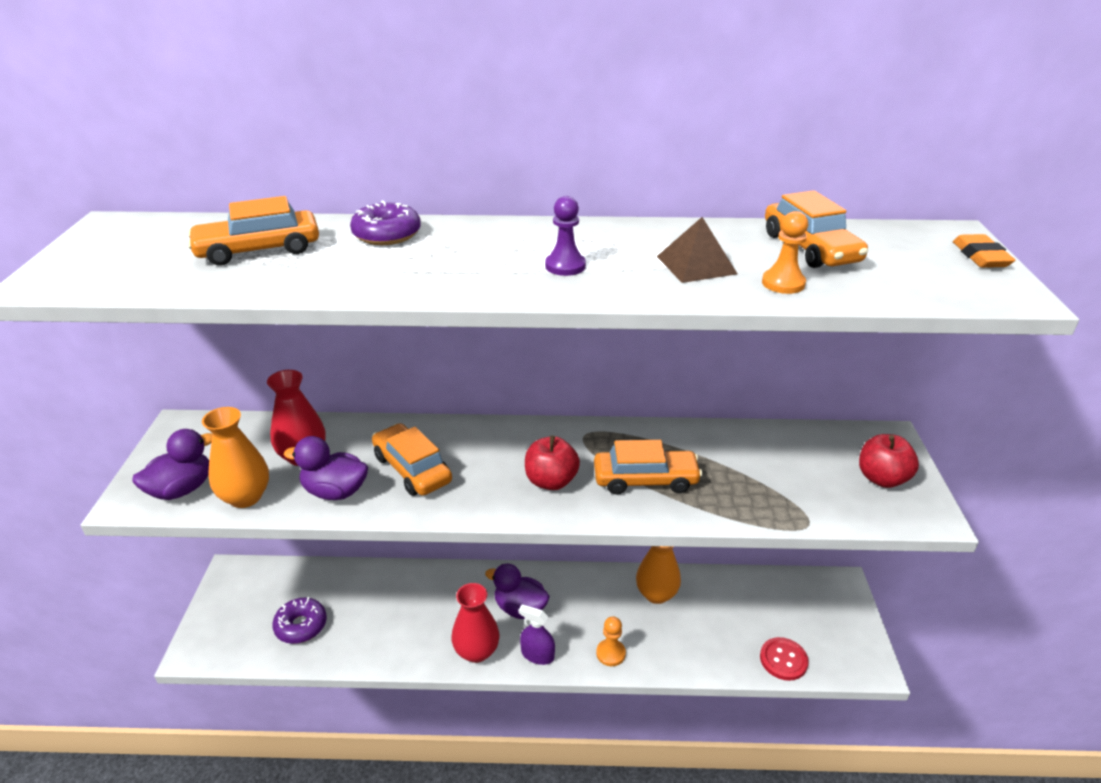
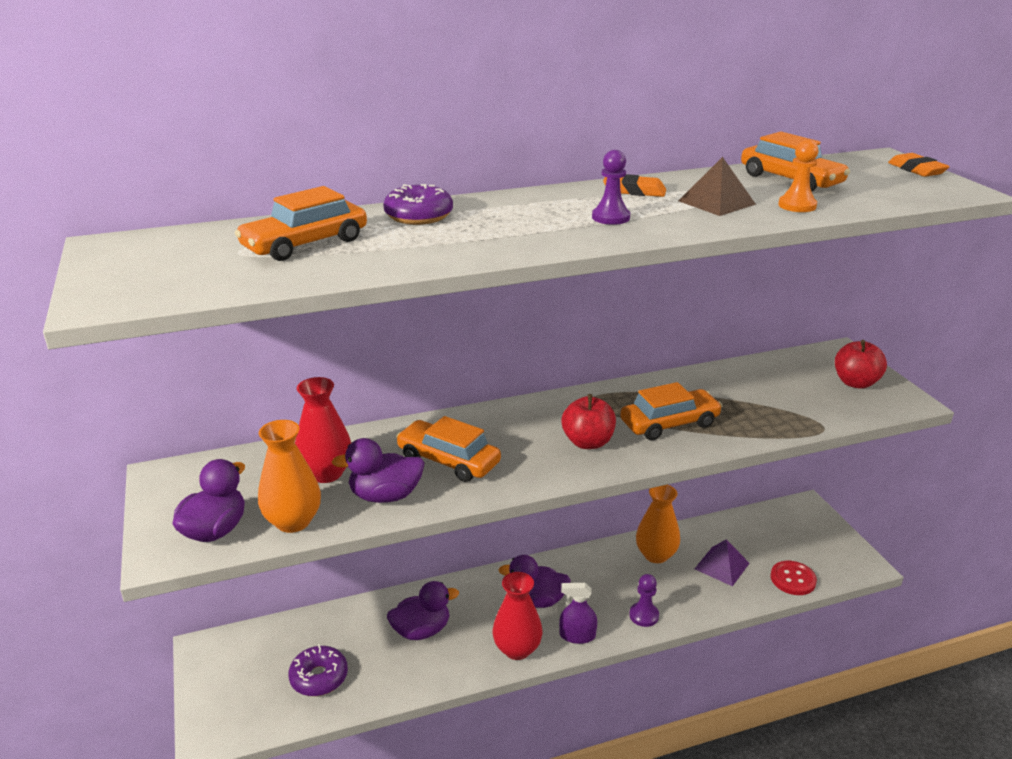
camera: 20 degrees left, 5 degrees down
orange pawn [596,616,626,666] -> purple pawn [629,574,659,627]
none -> purple duck [387,581,459,640]
none -> orange eraser [603,174,666,197]
none -> purple pyramid [695,539,750,586]

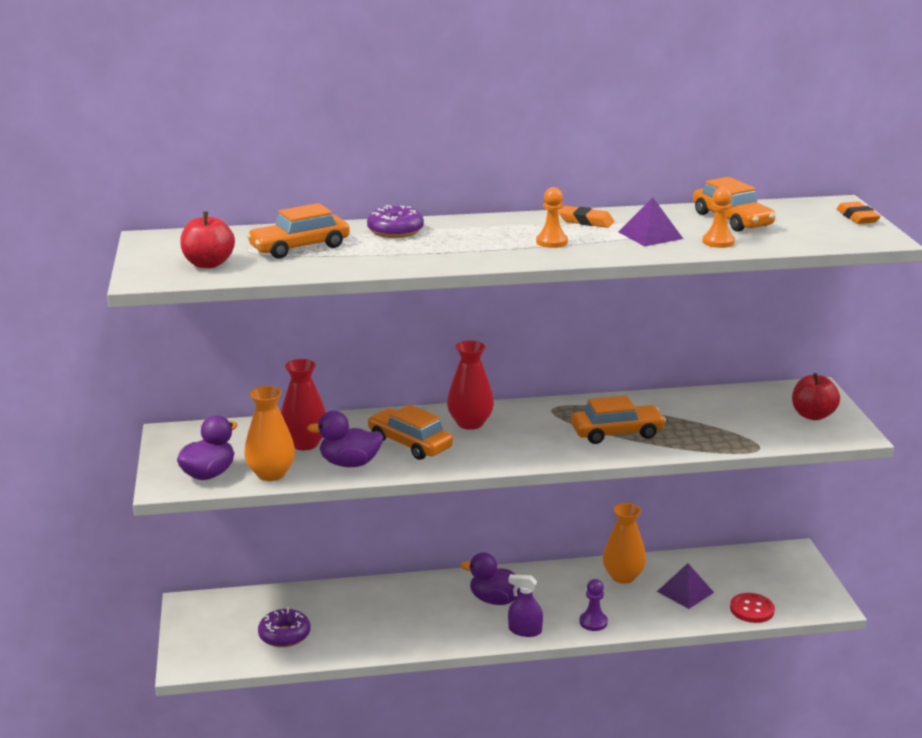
camera: 10 degrees right, 5 degrees down
purple duck [387,581,459,640] -> none
red vase [493,572,543,660] -> red vase moved to [447,340,494,430]
red apple [562,394,616,449] -> red apple moved to [180,212,235,268]
purple pawn [592,150,630,225] -> orange pawn [536,187,568,248]
brown pyramid [679,157,756,216] -> purple pyramid [619,198,683,246]

